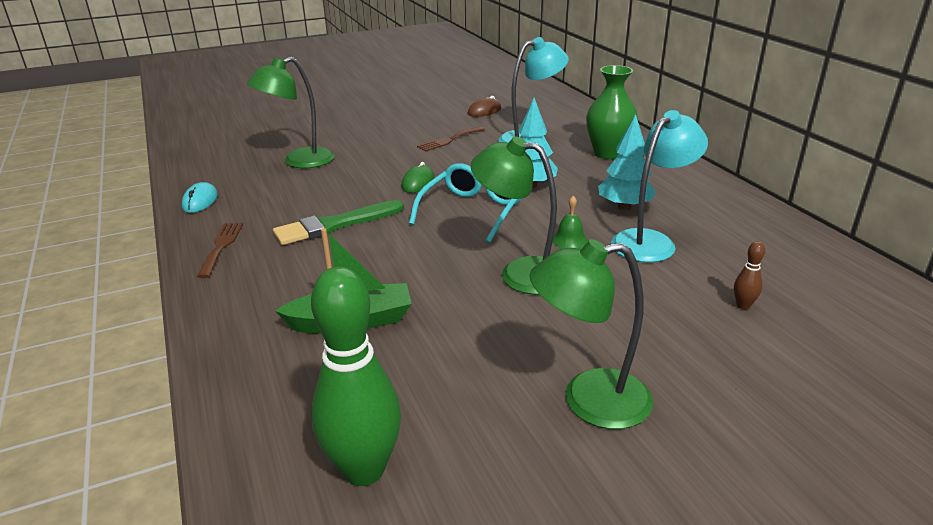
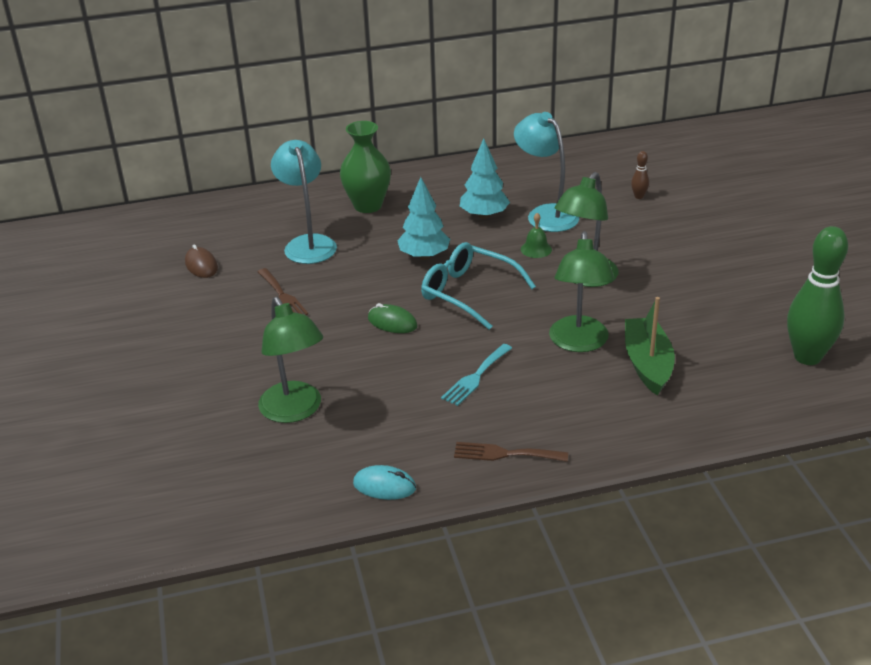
camera: 80 degrees left, 5 degrees up
green brush [273,200,404,245] -> turquoise fork [441,344,512,406]
green lamp [529,239,653,429] -> green lamp moved to [549,231,614,352]

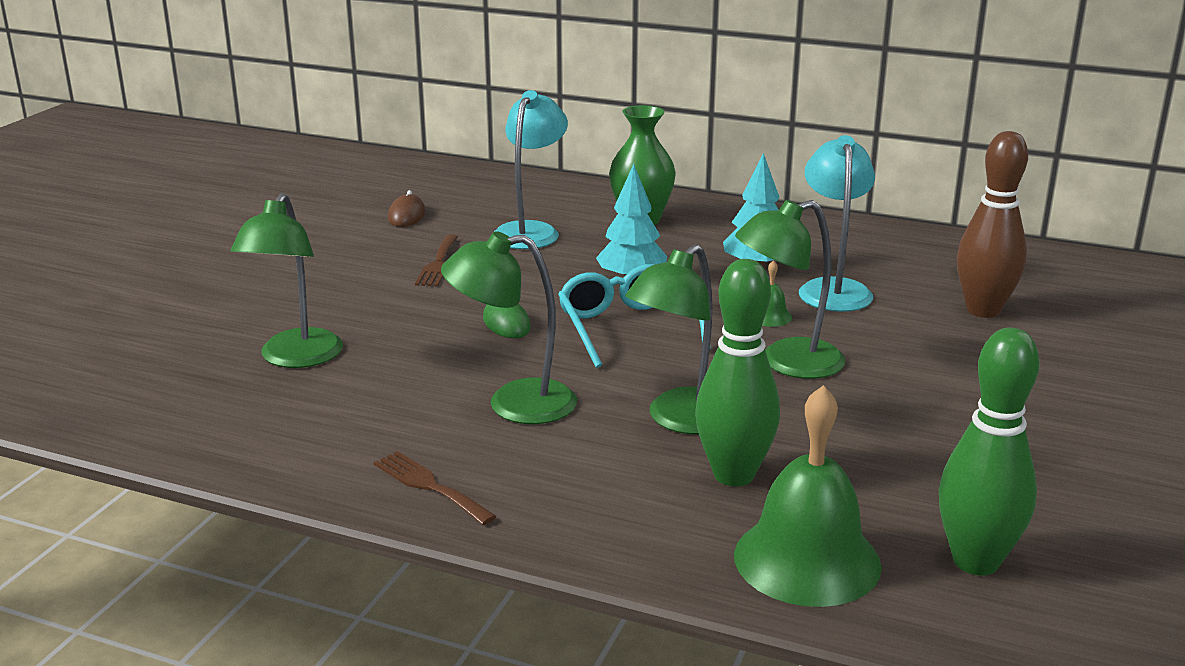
camera: 35 degrees right, 10 degrees down
turquoise mouse [353,465,416,500] -> none
turquoise fork [441,344,512,406] -> green lamp [441,231,577,424]
green boat [625,297,675,396] -> green bowling pin [695,259,780,486]
brown bowling pin [631,151,649,199] -> brown bowling pin [957,131,1028,318], size x2.42
none -> green bell [734,385,882,607]

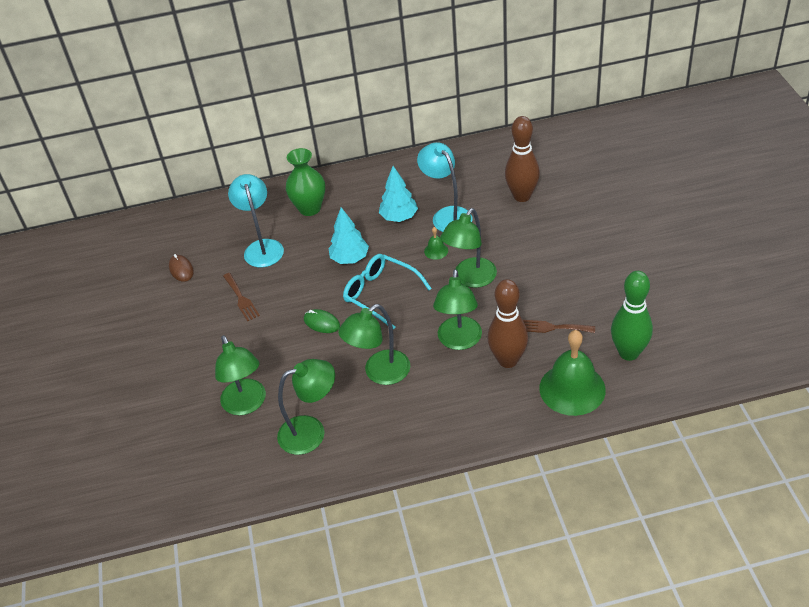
camera: 30 degrees left, 20 degrees up
brown fork [373,451,497,525] -> brown fork moved to [523,320,595,333]
green bowling pin [695,259,780,486] -> brown bowling pin [487,279,528,368]
none -> green lamp [277,359,335,455]

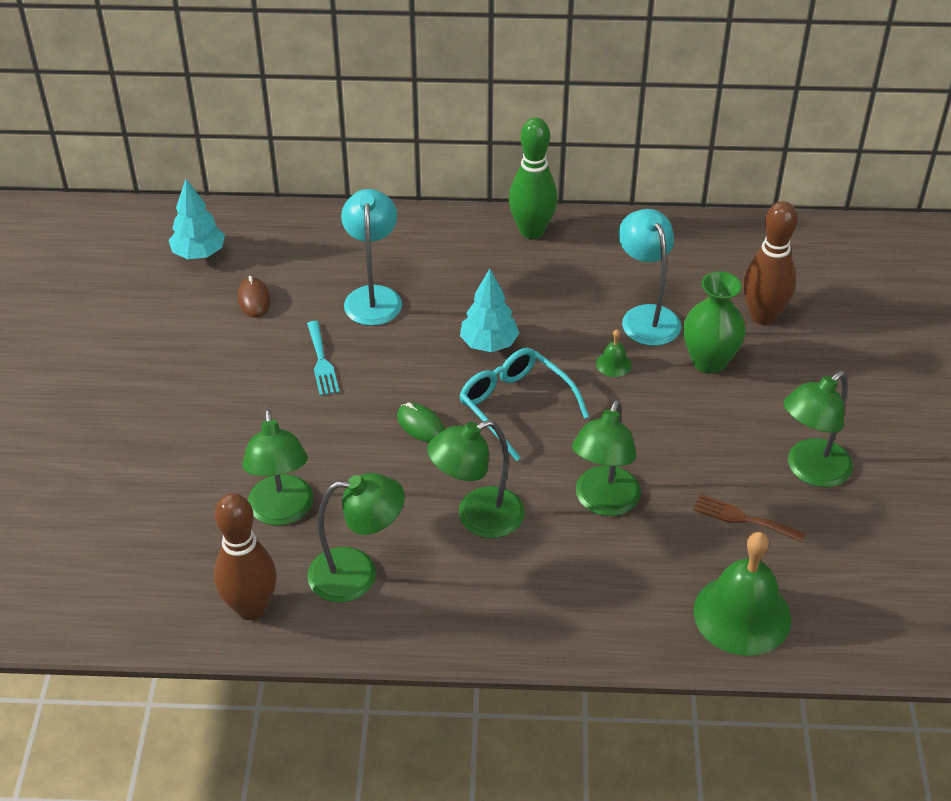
camera: 10 degrees right, 0 degrees up
brown fork [223,273,260,321] -> turquoise fork [307,321,339,396]
green vase [286,148,325,216] -> green vase moved to [683,271,746,374]
turquoise tree [379,166,418,222] -> turquoise tree moved to [169,179,225,259]
green lamp [440,208,497,288] -> green lamp moved to [783,371,853,487]
brown bowling pin [487,279,528,368] -> brown bowling pin moved to [214,493,277,620]
green bowling pin [611,271,653,361] -> green bowling pin moved to [509,118,558,239]

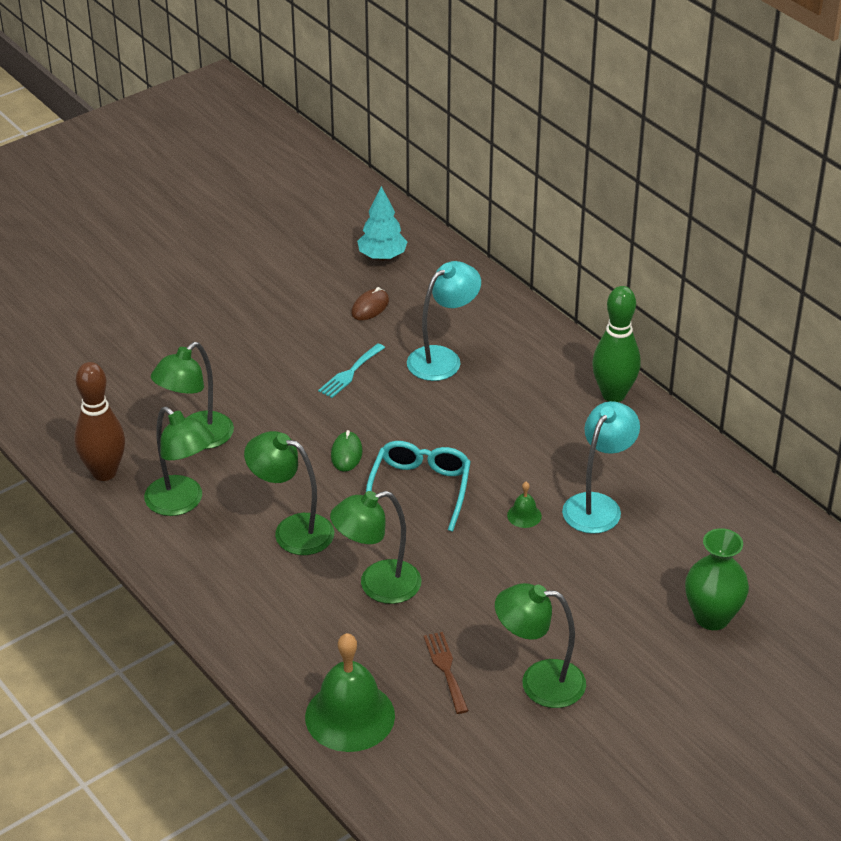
camera: 50 degrees right, 5 degrees down
turquoise tree [460,269,519,352] -> none
green vase [683,271,746,374] -> green vase moved to [685,528,749,630]
brown bowling pin [743,201,798,325] -> none

